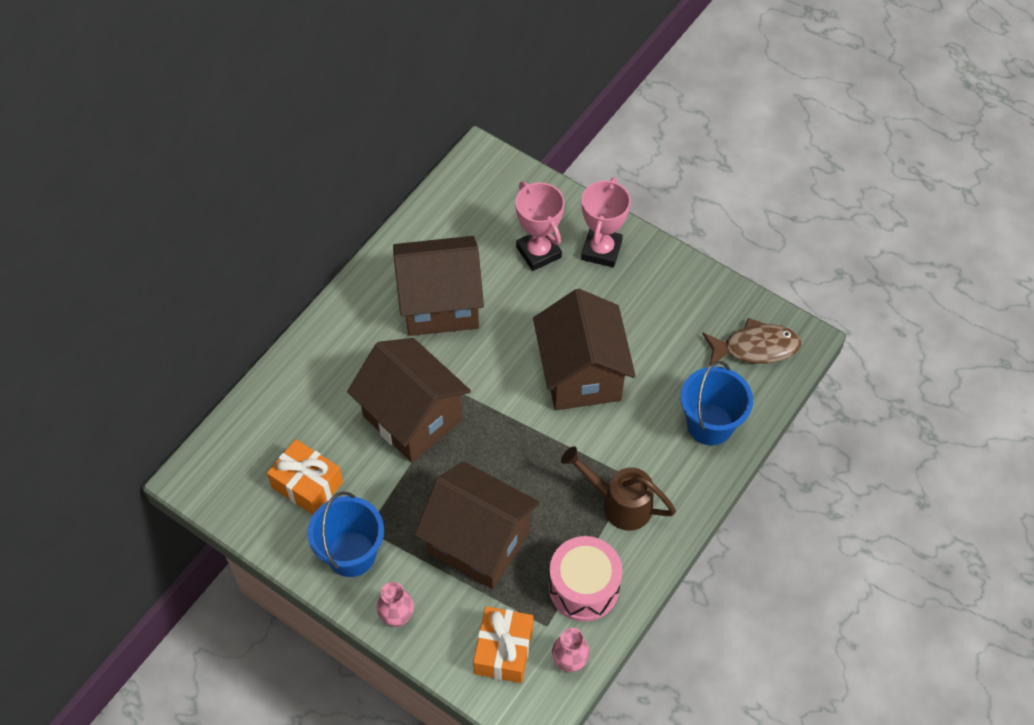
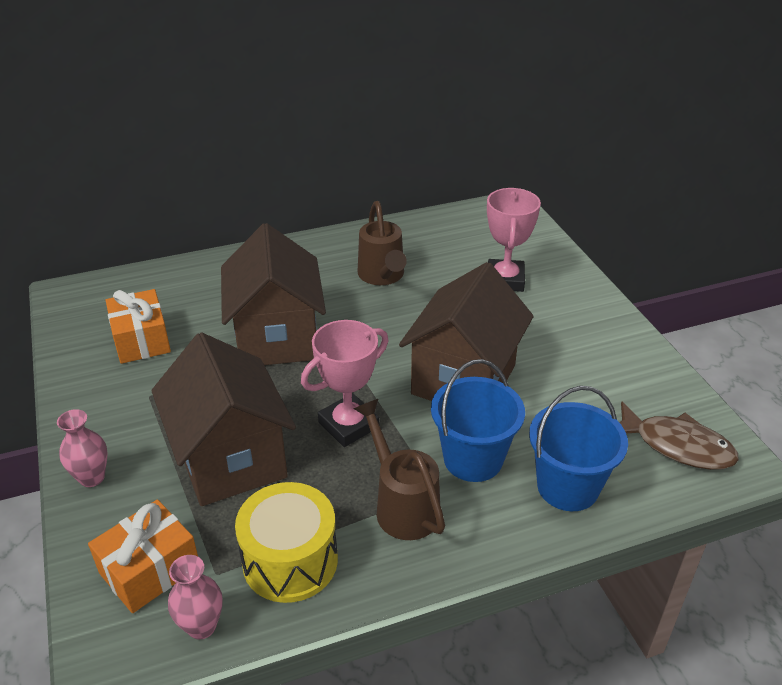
camera: 35 degrees right, 20 degrees down
blue bucket [308,491,384,577] -> blue bucket moved to [431,359,525,482]
brown house [393,236,484,336] -> brown watering can [358,201,407,285]
pink drum [549,536,622,621] -> yellow drum [235,482,338,603]
pink trophy [581,177,631,267] -> pink trophy moved to [301,320,388,447]

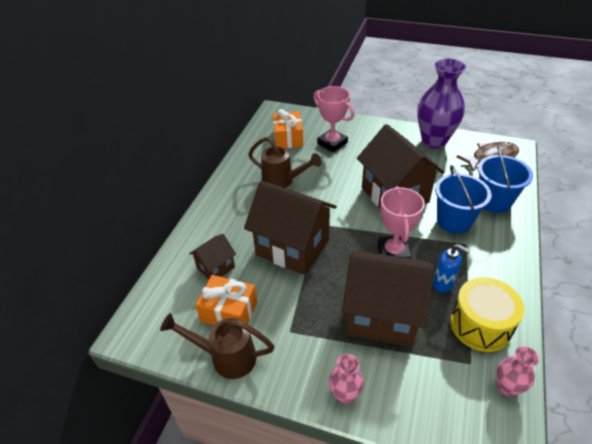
camera: 50 degrees left, 5 degrees up
orange gift [88,499,198,613] -> orange gift moved to [273,109,303,148]
brown watering can [354,399,445,540] -> brown watering can moved to [160,313,274,379]
none -> brown house [189,234,236,280]
none -> purple vase [417,59,466,149]
none -> blue soap dispenser [433,244,471,293]

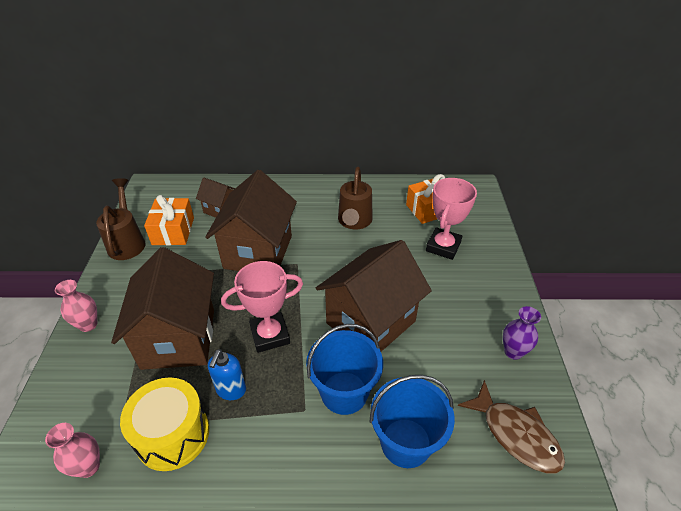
camera: 70 degrees right, 0 degrees up
purple vase [417,59,466,149] -> purple vase [503,306,541,360], size x0.48

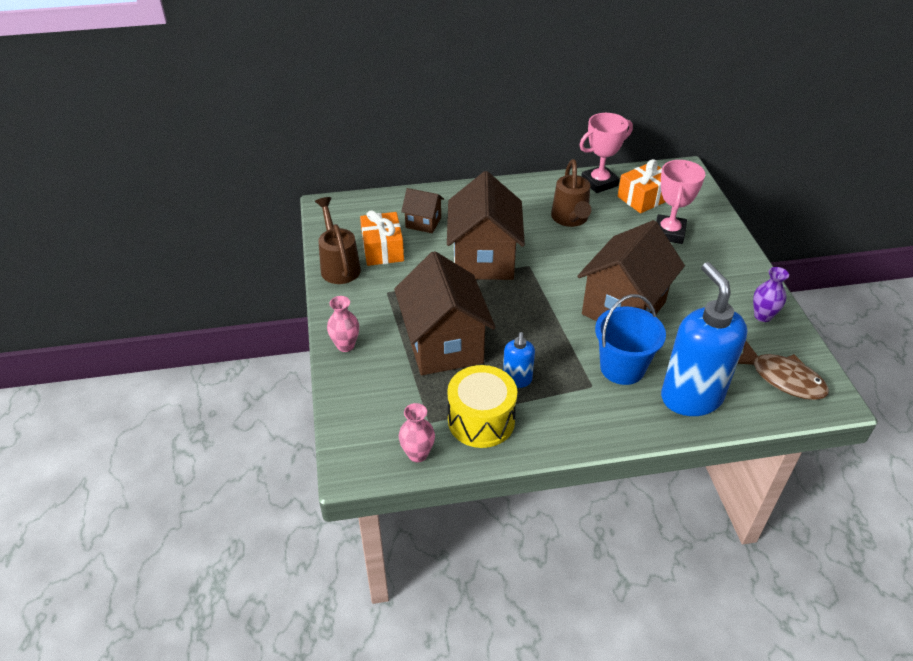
camera: 10 degrees left, 0 degrees up
pink trophy [221,261,303,353] -> pink trophy moved to [580,113,633,193]
blue bucket [370,375,455,468] -> blue soap dispenser [661,262,747,416]

